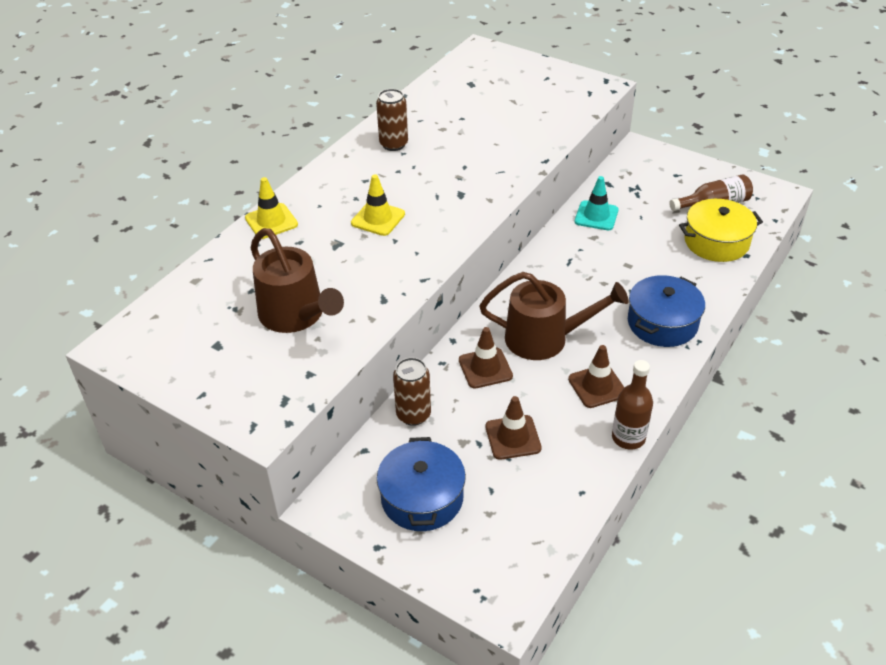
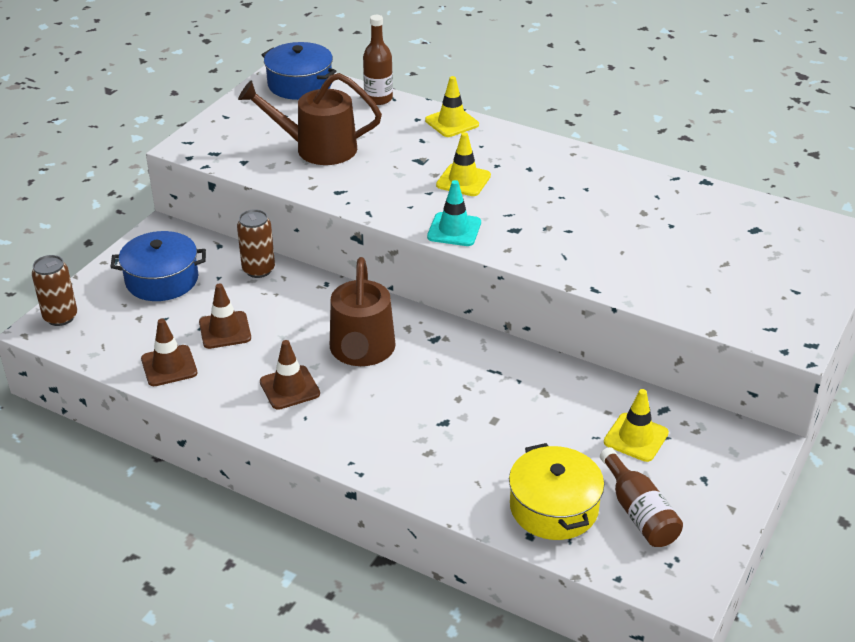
camera: 85 degrees right, 5 degrees down
brown watering can [251,228,344,333] -> brown watering can turned 45 degrees clockwise [238,73,382,165]
brown can [376,89,408,151] -> brown can moved to [32,255,77,326]
brown traffic cone [459,327,513,389] -> brown traffic cone moved to [141,319,197,386]
turquoise traffic cone [575,176,619,230] -> turquoise traffic cone moved to [427,180,481,246]
brown bottle [612,360,653,450] -> brown bottle moved to [363,15,393,105]
blue pot [628,275,705,347] -> blue pot moved to [262,42,336,100]
none -> yellow traffic cone [604,389,669,462]

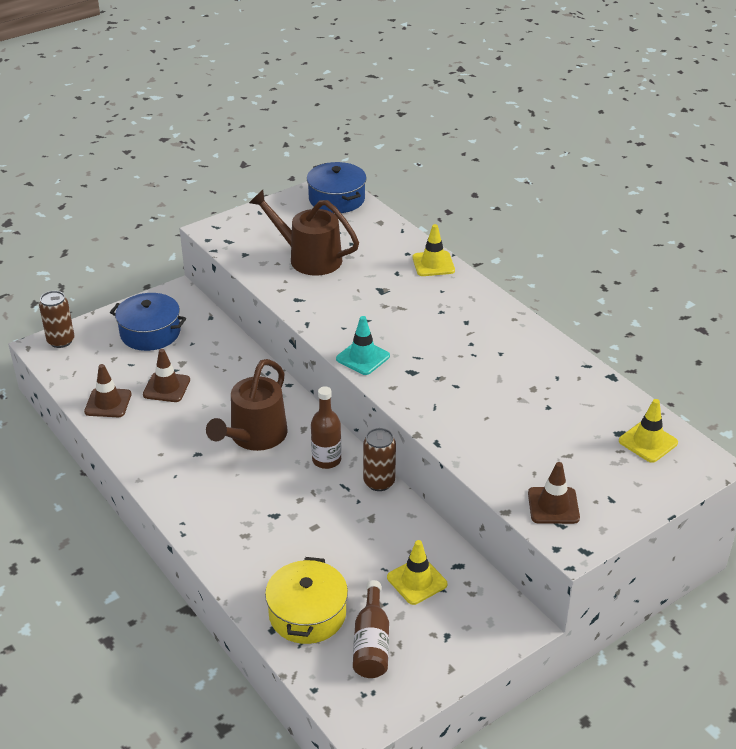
camera: 25 degrees right, 0 degrees up
brown can [237,209,275,278] -> brown can moved to [363,428,396,491]
brown traffic cone [260,340,320,410] -> brown traffic cone moved to [528,462,580,524]
brown bottle [363,15,393,105] -> brown bottle moved to [311,386,342,469]
yellow traffic cone [436,132,491,196] -> yellow traffic cone moved to [619,399,678,463]

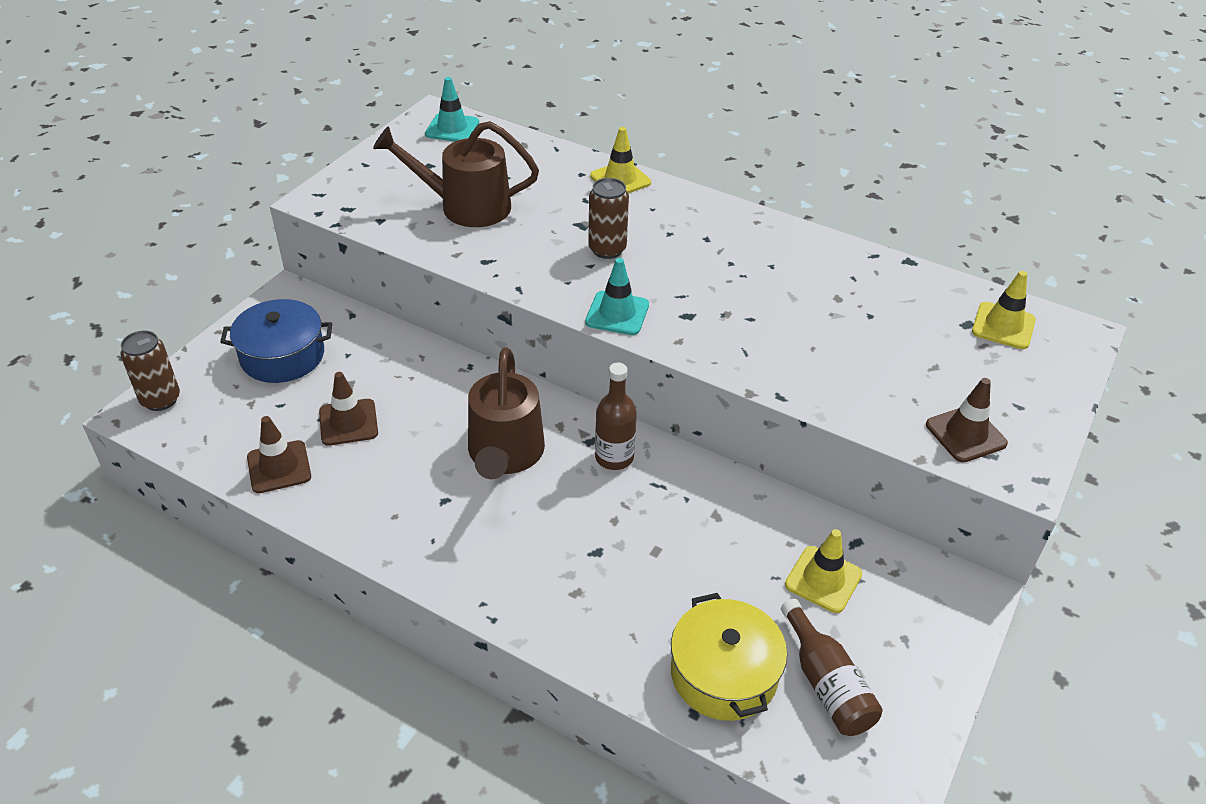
camera: 25 degrees left, 5 degrees up
blue pot [307,162,366,213] -> turquoise traffic cone [425,77,479,142]
brown can [363,428,396,491] -> brown can moved to [588,178,629,259]

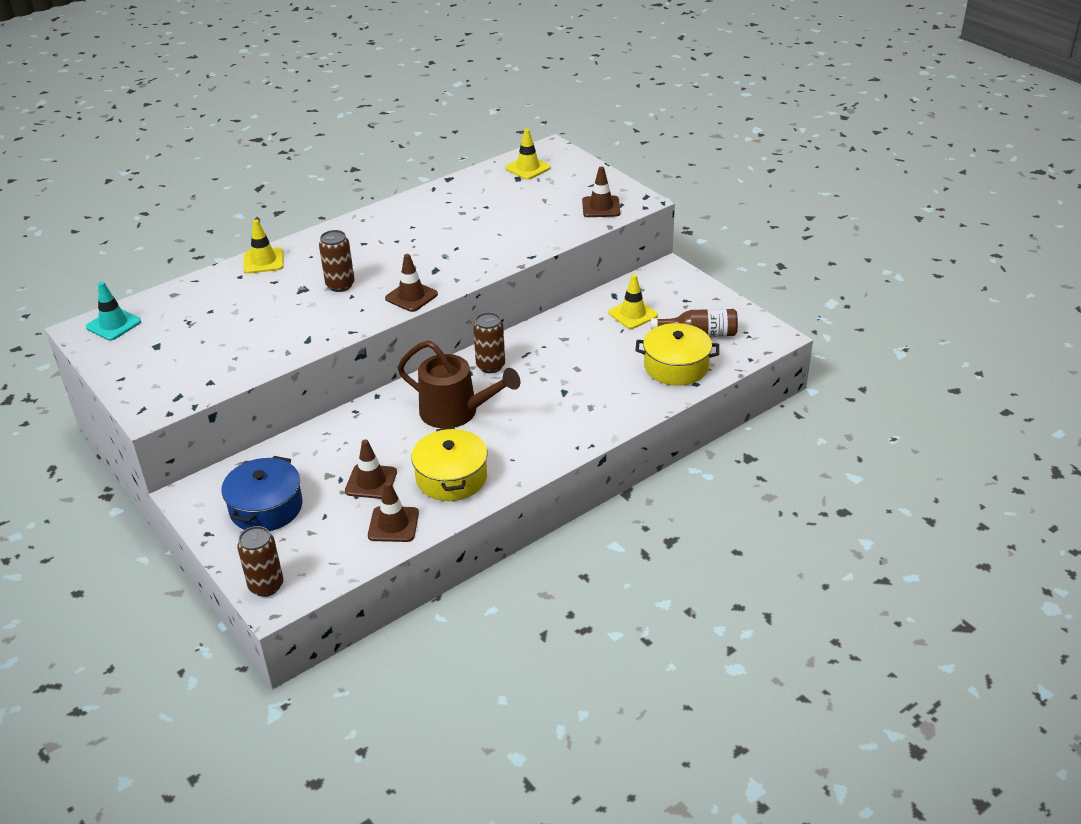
camera: 65 degrees left, 5 degrees down
brown watering can [373,121,539,227] -> none
turquoise traffic cone [585,258,649,335] -> brown traffic cone [385,254,438,312]
brown bottle [595,363,637,470] -> brown can [473,312,505,373]
none -> yellow pot [411,427,488,501]

